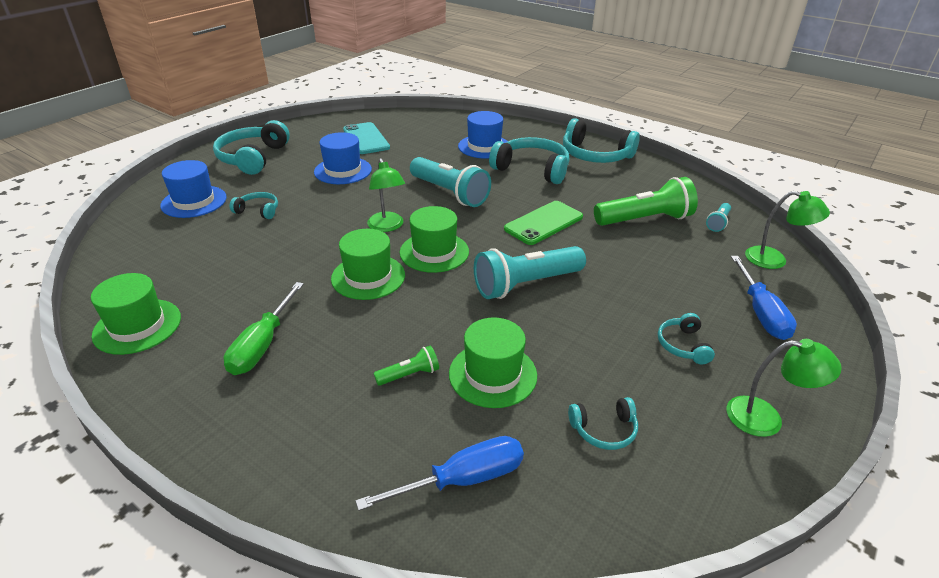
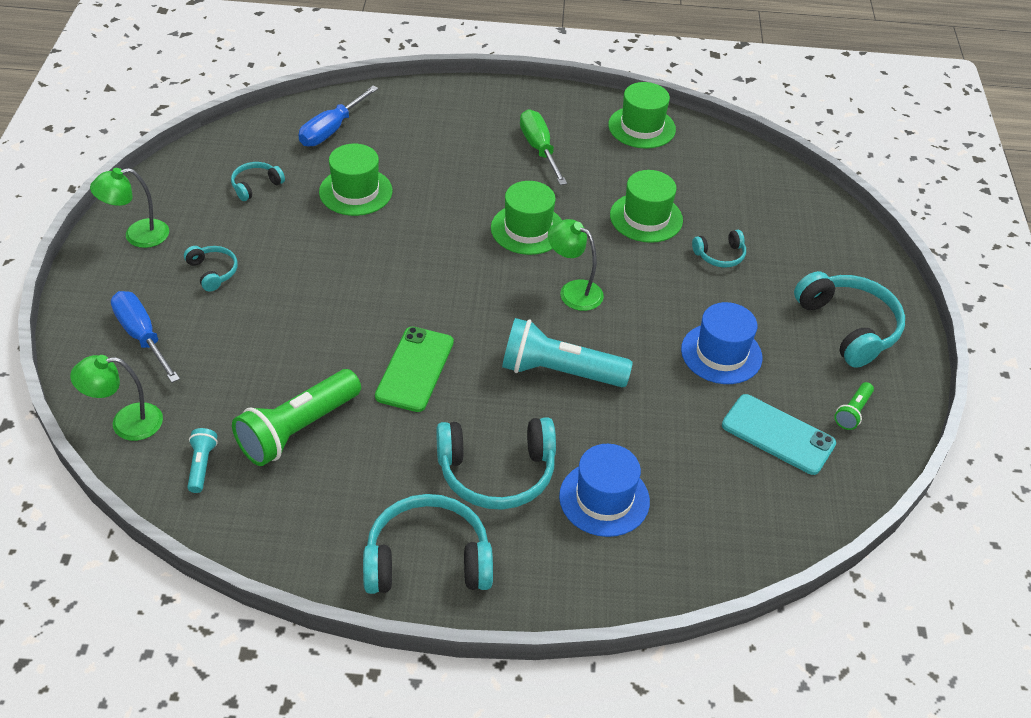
camera: 145 degrees right, 10 degrees up
blue hat [160,160,227,218] -> none
green flashlight [374,345,439,386] -> green flashlight moved to [834,382,874,430]
green hat [399,206,469,273] -> green hat moved to [610,170,683,243]
turquoise flashlight [474,246,586,299] -> none

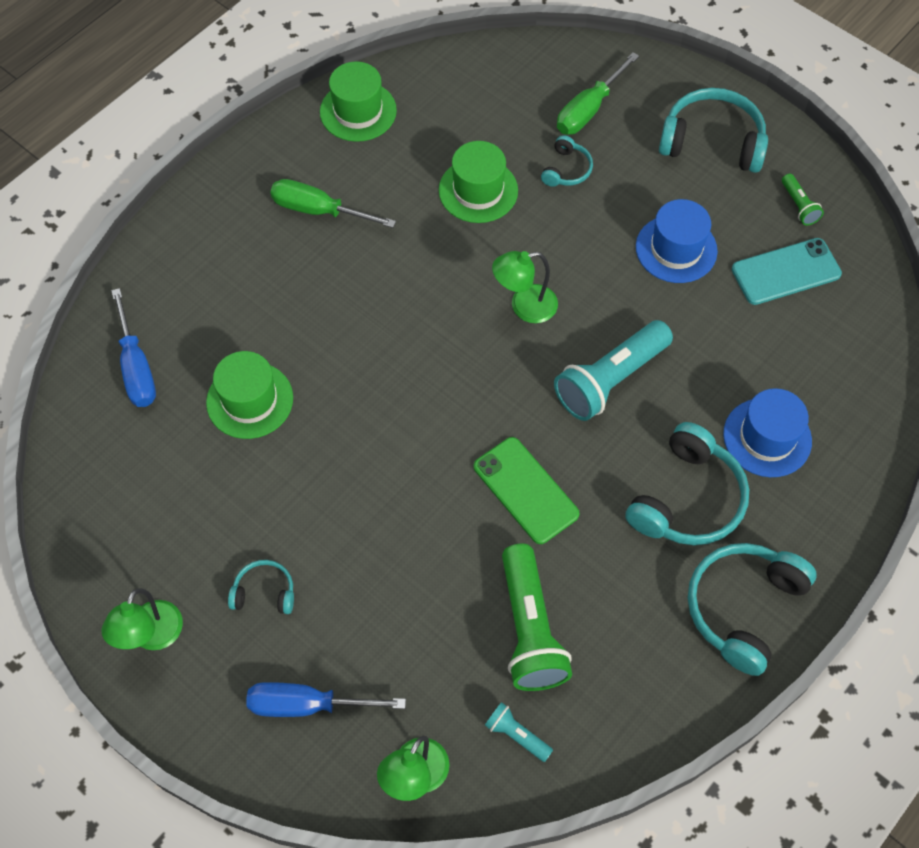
camera: 50 degrees left, 15 degrees up
turquoise headphones [231,162,285,201] -> none
green hat [491,181,562,255] -> none
none -> green screwdriver [557,52,639,135]

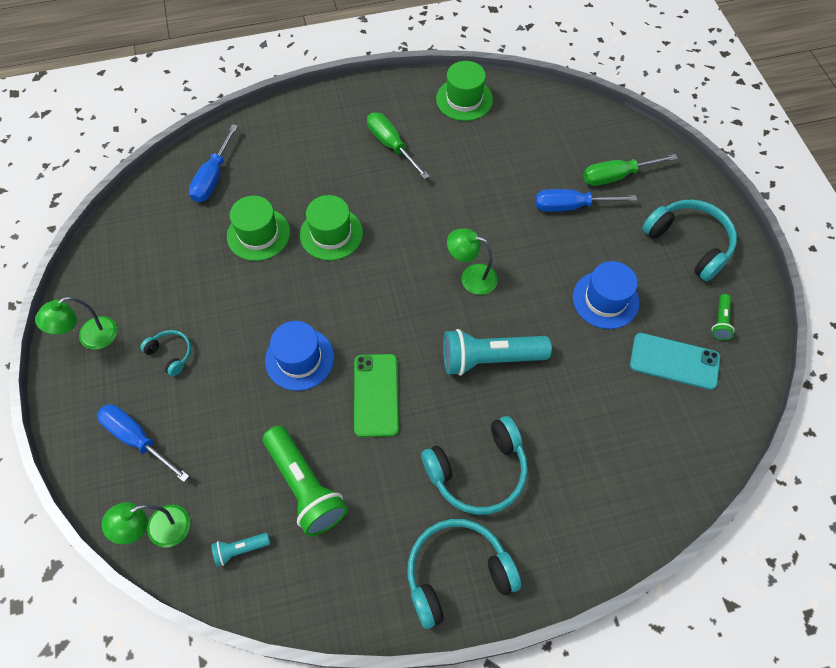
camera: 35 degrees right, 0 degrees up
green hat [439,141,518,223] -> green hat moved to [300,195,363,260]
turquoise flashlight [485,702,553,762] -> turquoise flashlight turned 90 degrees counterclockwise [211,533,270,566]
green flashlight [502,544,572,691] -> green flashlight turned 60 degrees counterclockwise [263,426,348,537]
turquoise headphones [541,135,593,187] -> blue screwdriver [536,189,637,212]
blue hat [723,388,812,477] -> blue hat moved to [265,321,334,391]

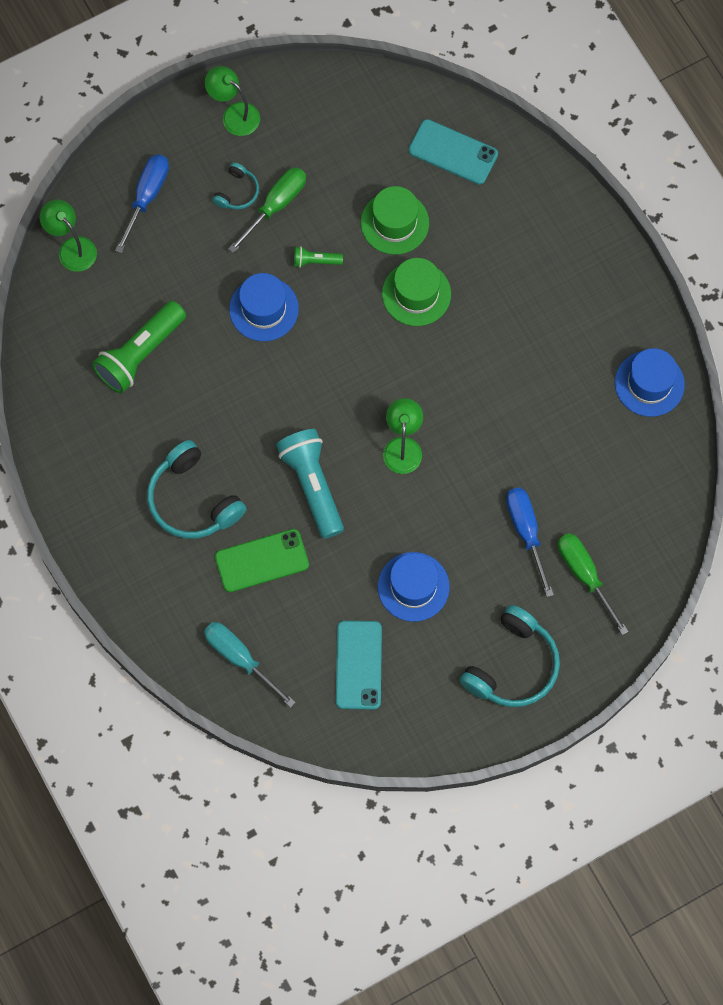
camera: 75 degrees right, 10 degrees up
blue screwdriver [189,124,238,202] -> turquoise phone [408,119,498,185]
turquoise flashlight [211,533,270,566] -> none
green phone [354,354,399,437] -> green phone moved to [215,529,309,592]
green screwdriver [367,113,430,179] -> green screwdriver moved to [228,167,306,253]
turquoise headphones [407,519,521,629] -> none
green hat [436,61,493,121] -> blue hat [615,348,685,417]
green flashlight [712,294,735,340] -> green flashlight moved to [294,246,343,268]
none -> turquoise screwdriver [204,622,296,708]

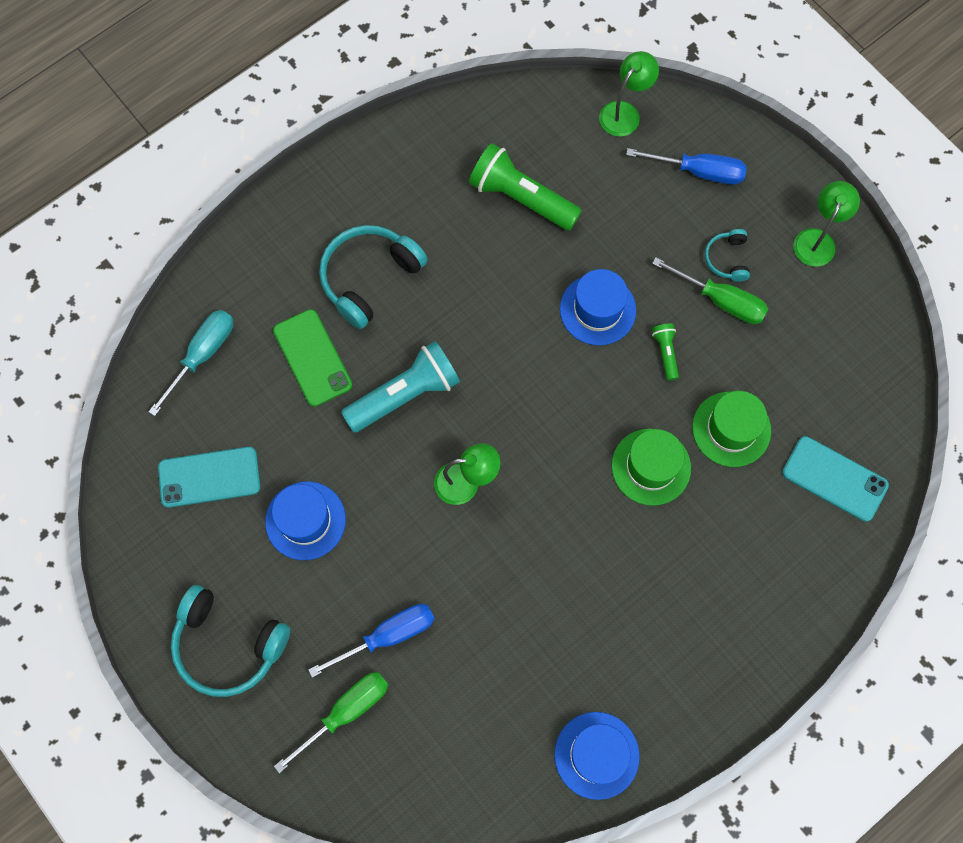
camera: 80 degrees right, 0 degrees up
turquoise headphones [213,162,259,210] -> turquoise headphones turned 75 degrees clockwise [705,229,750,282]
turquoise phone [408,119,498,185] -> turquoise phone turned 75 degrees counterclockwise [782,436,889,522]

